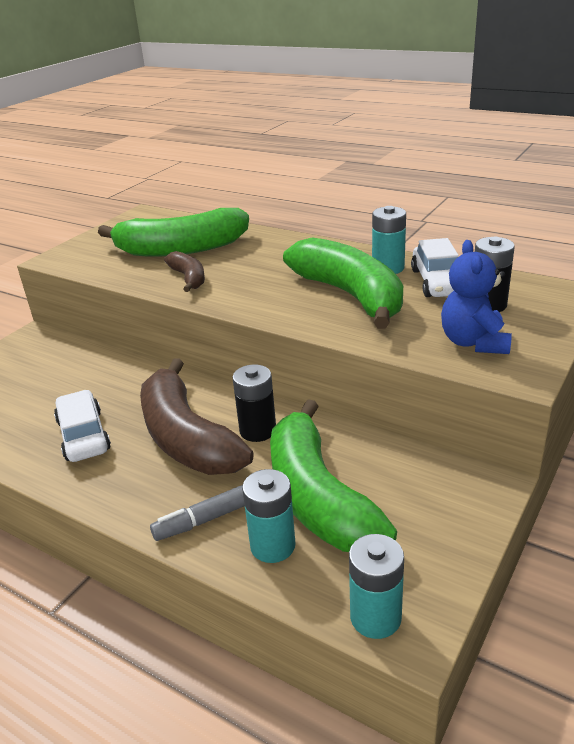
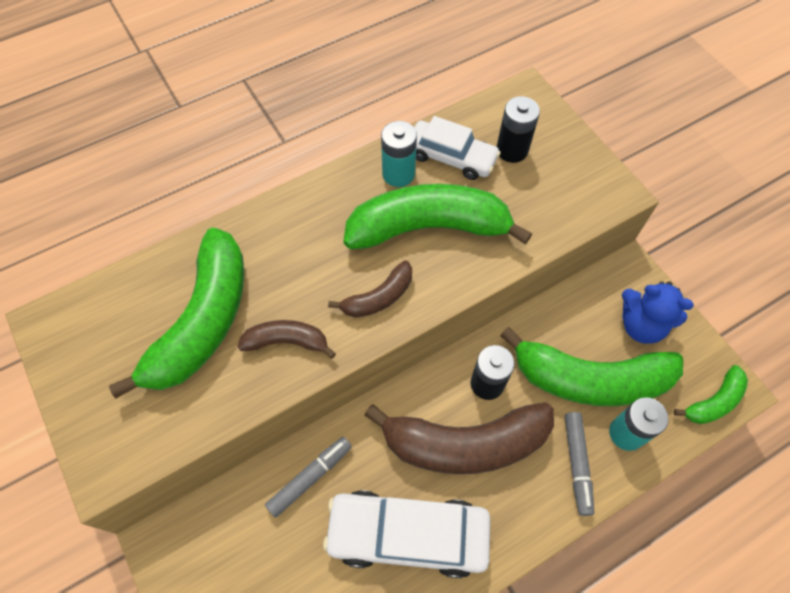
camera: 65 degrees left, 30 degrees up
white car [54,390,111,462] -> white car [323,490,491,578], size x1.51
turquoise battery [349,534,404,639] -> green banana [674,365,748,424]
blue teddy bear [441,240,512,354] -> blue teddy bear moved to [622,281,694,344]
none -> grey marker [265,437,352,518]
none -> brown banana [328,260,412,318]

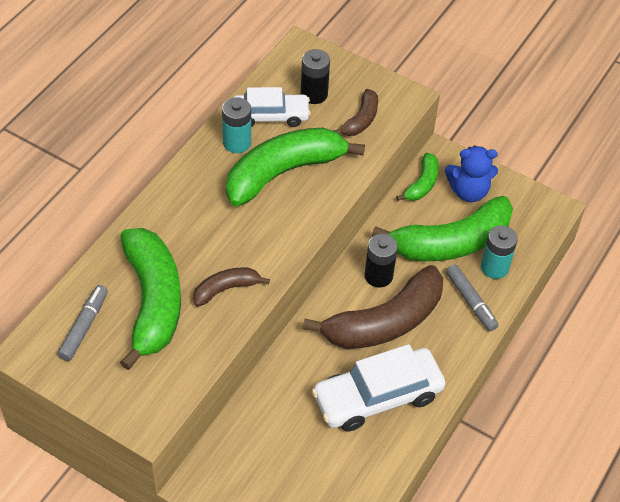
camera: 30 degrees left, 10 degrees down
grey marker [265,437,352,518] -> grey marker moved to [58,285,108,361]
brown banana [328,260,412,318] -> brown banana moved to [333,89,378,136]
green banana [674,365,748,424] -> green banana moved to [396,153,439,201]

